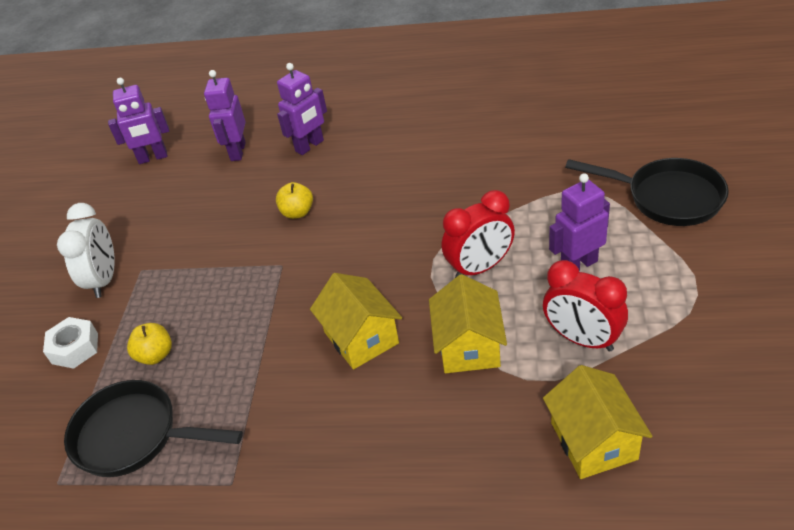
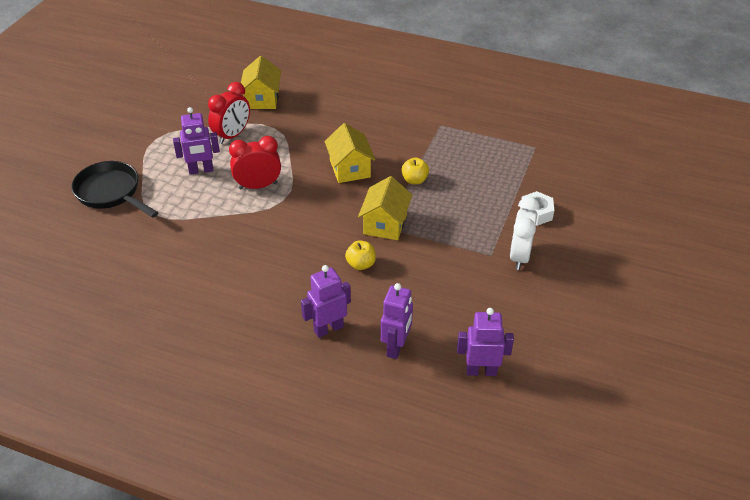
camera: 170 degrees left, 0 degrees up
black pan [64,380,243,477] -> none
yellow apple [127,323,172,365] -> yellow apple moved to [401,158,429,184]
yellow house [429,274,507,373] -> yellow house moved to [358,176,412,240]
red clock [543,260,628,352] -> red clock turned 75 degrees clockwise [208,82,250,144]

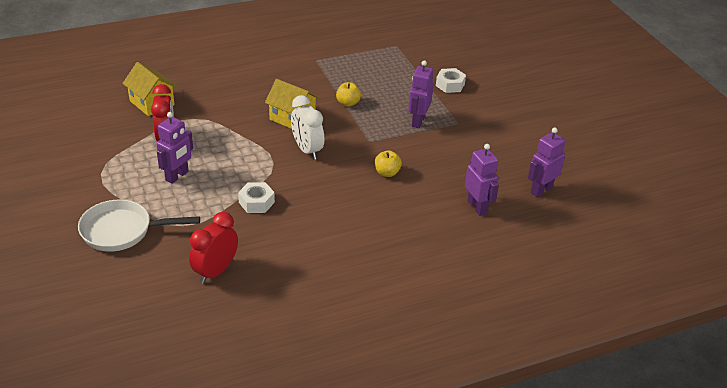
camera: 45 degrees left, 5 degrees down
black pan [72,161,159,218] -> white pan [78,199,200,252]
red clock [229,136,281,189] -> red clock moved to [189,212,238,284]
purple robot [301,265,351,338] -> purple robot moved to [408,60,434,128]
yellow house [358,176,412,240] -> none
white clock [510,197,540,270] -> white clock moved to [291,95,324,160]
none -> white nut [238,182,275,213]

